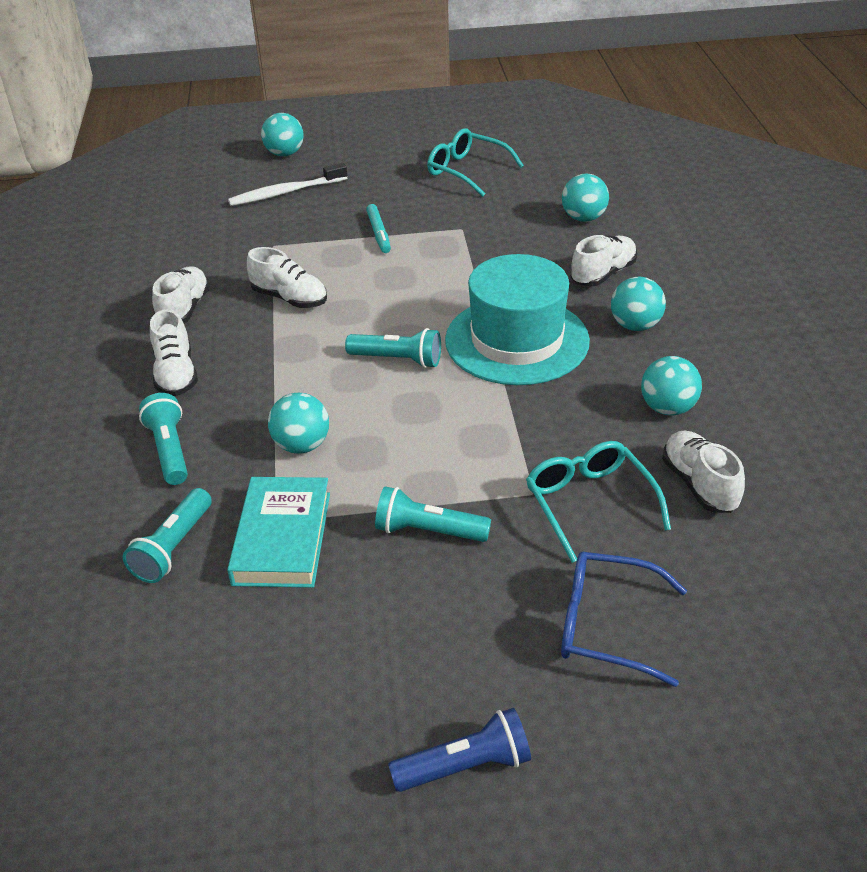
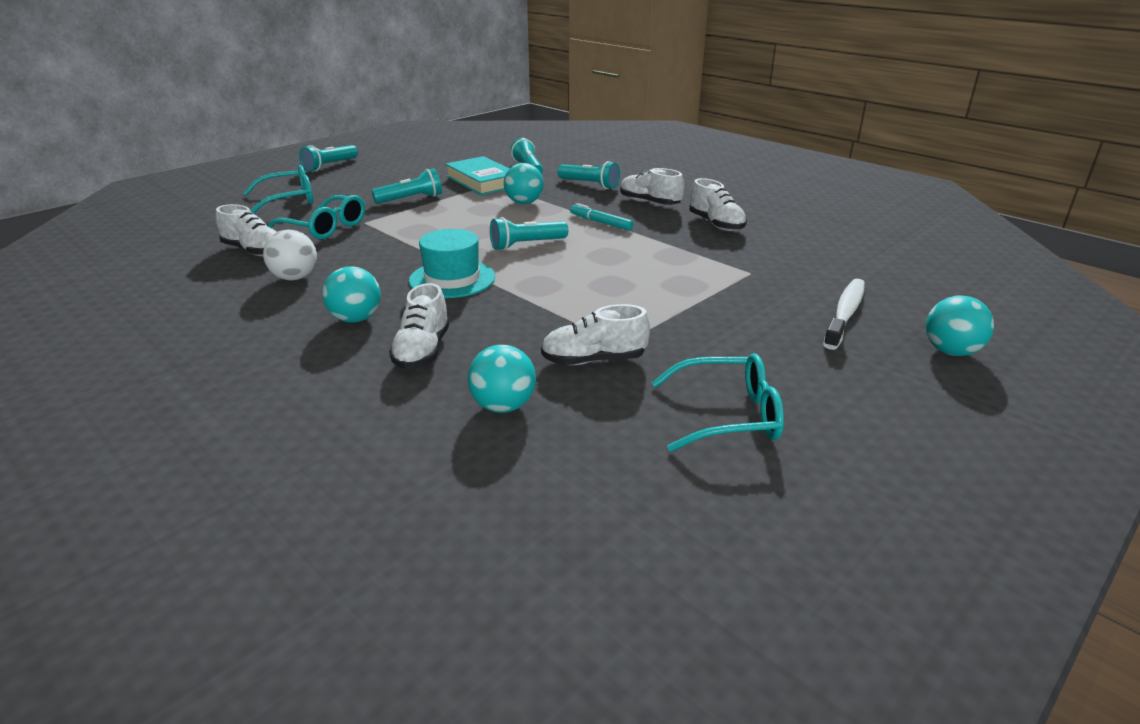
camera: 140 degrees right, 10 degrees down
white shoe [247,247,327,308] -> white shoe moved to [541,304,650,365]
turquoise marker [366,204,391,253] -> turquoise marker moved to [570,203,634,231]
blue flashlight [388,708,531,792] -> turquoise flashlight [299,145,358,171]
turquoise hat [445,254,590,385] -> turquoise hat [409,229,495,298], size x0.65
blue glasses [561,552,687,687] -> turquoise glasses [243,165,313,214]
turquoise ball [641,356,702,415] -> white ball [263,230,317,280]

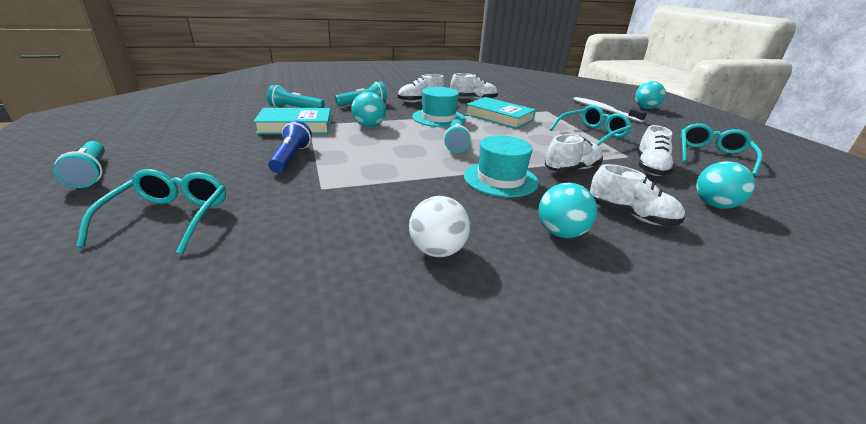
camera: 65 degrees left, 0 degrees up
white shoe [216,204,276,256] -> white shoe moved to [545,134,603,173]
turquoise glasses [268,195,365,239] -> turquoise glasses moved to [549,105,632,146]
turquoise flashlight [372,168,442,204] -> blue flashlight [268,120,312,173]
turquoise marker [570,203,634,231] -> turquoise hat [412,87,466,127]
none -> turquoise book [465,97,536,129]

